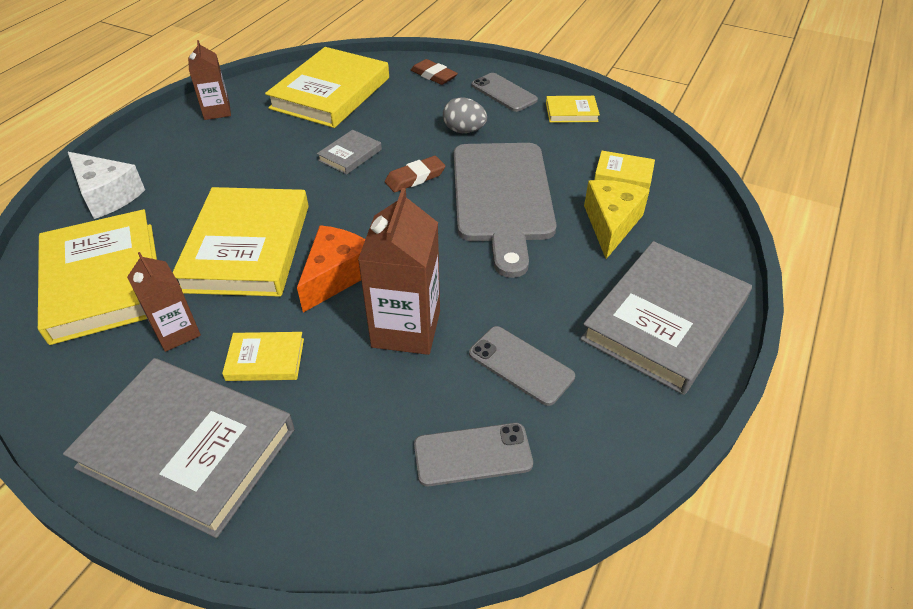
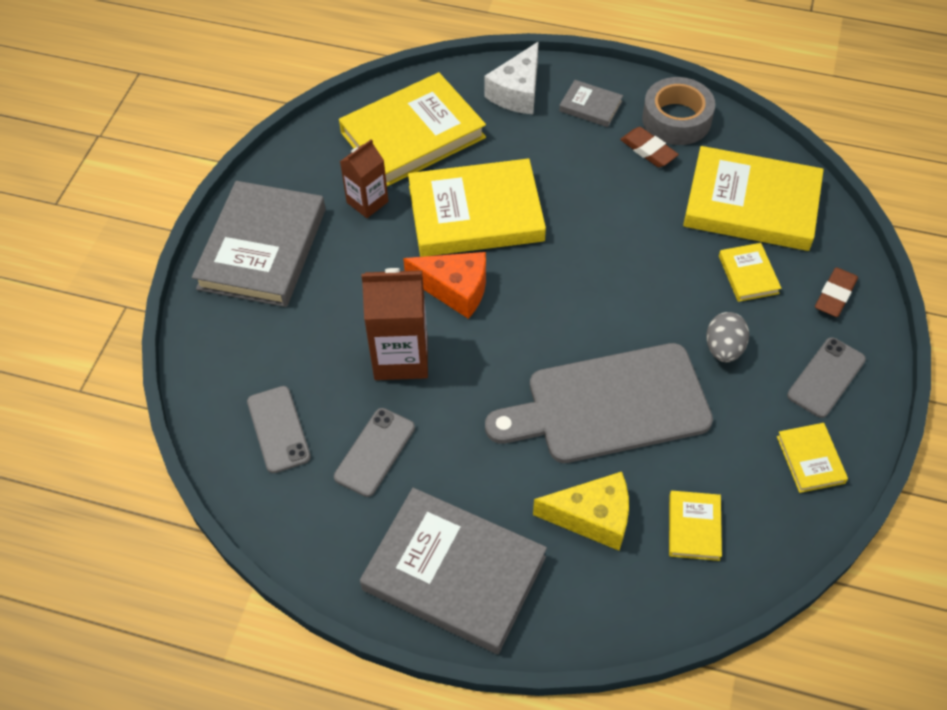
camera: 80 degrees right, 10 degrees up
brown carton [188,40,231,120] -> grey tape [642,77,715,145]
yellow book [222,332,304,381] -> yellow book moved to [719,243,781,302]
grey book [317,130,382,175] -> grey book moved to [559,80,623,127]
brown eraser [385,156,446,193] -> brown eraser moved to [620,127,679,167]

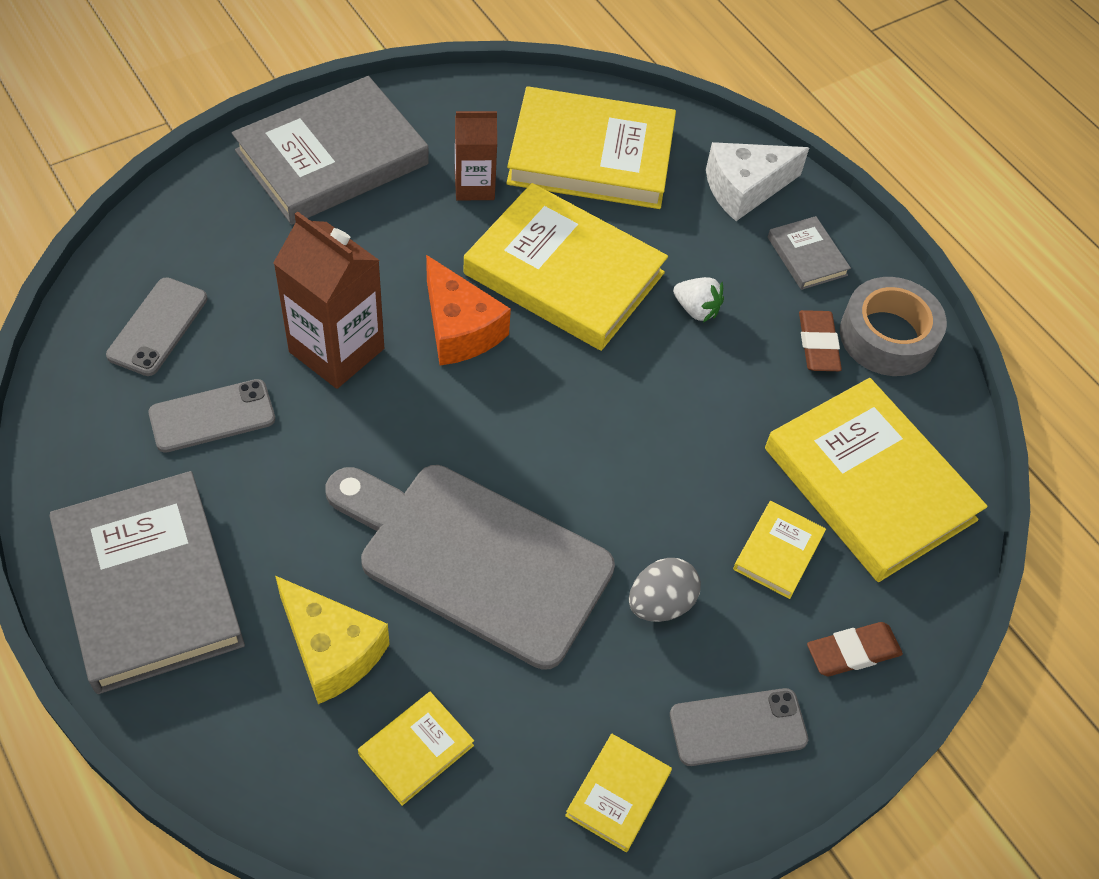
camera: 35 degrees right, 0 degrees up
none -> white strawberry [673,277,724,323]

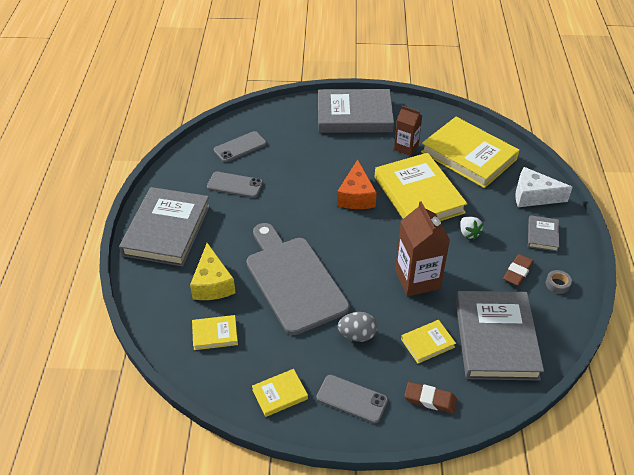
camera: 40 degrees right, 10 degrees down
brown carton [273,212,384,389] -> brown carton moved to [395,202,450,296]
yellow book [765,378,987,582] -> grey book [456,291,544,381]
grey tape [840,277,947,376] -> grey tape [546,270,572,294], size x0.45

